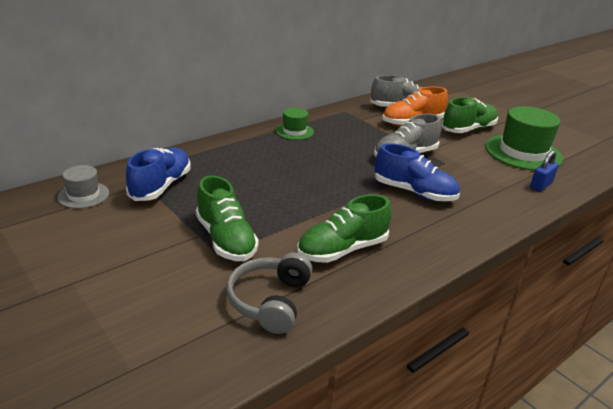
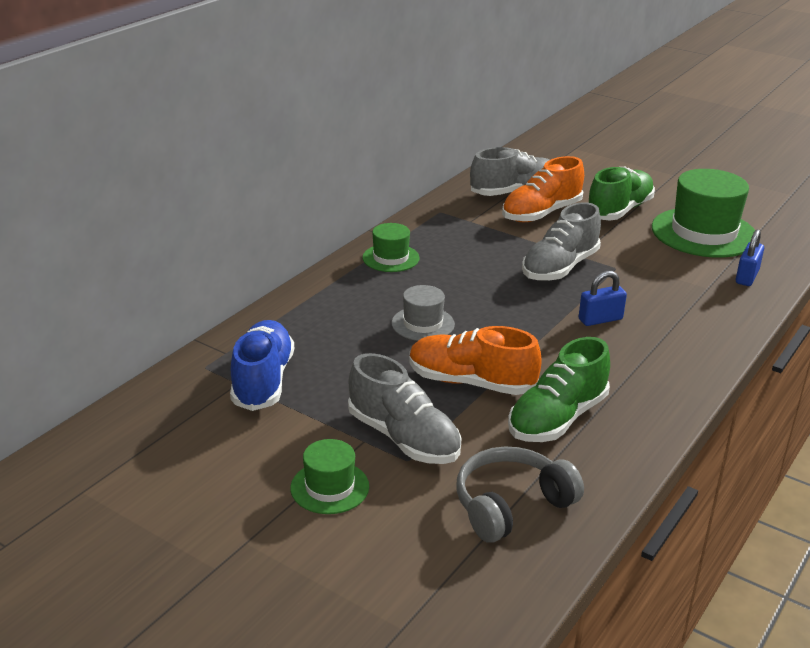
camera: 15 degrees left, 0 degrees up
grey hat [57,165,109,209] -> grey hat moved to [392,285,455,341]
green shoe [196,175,259,261] -> grey shoe [348,353,462,464]
grey headphones [226,252,312,334] -> grey headphones turned 60 degrees clockwise [456,446,584,543]
blue shoe [375,143,460,201] -> blue padlock [578,271,627,326]
none -> green hat [290,439,369,514]
none -> orange shoe [409,326,541,395]

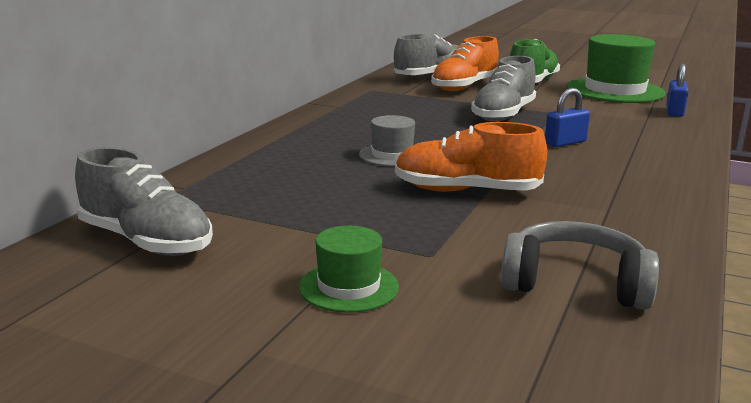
camera: 10 degrees left, 10 degrees down
blue shoe [230,320,294,411] -> none
grey shoe [348,353,462,464] -> grey shoe moved to [75,147,213,256]
green hat [362,223,420,272] -> none
grey headphones [456,446,584,543] -> grey headphones turned 60 degrees clockwise [501,221,659,310]
green shoe [508,337,610,442] -> none

